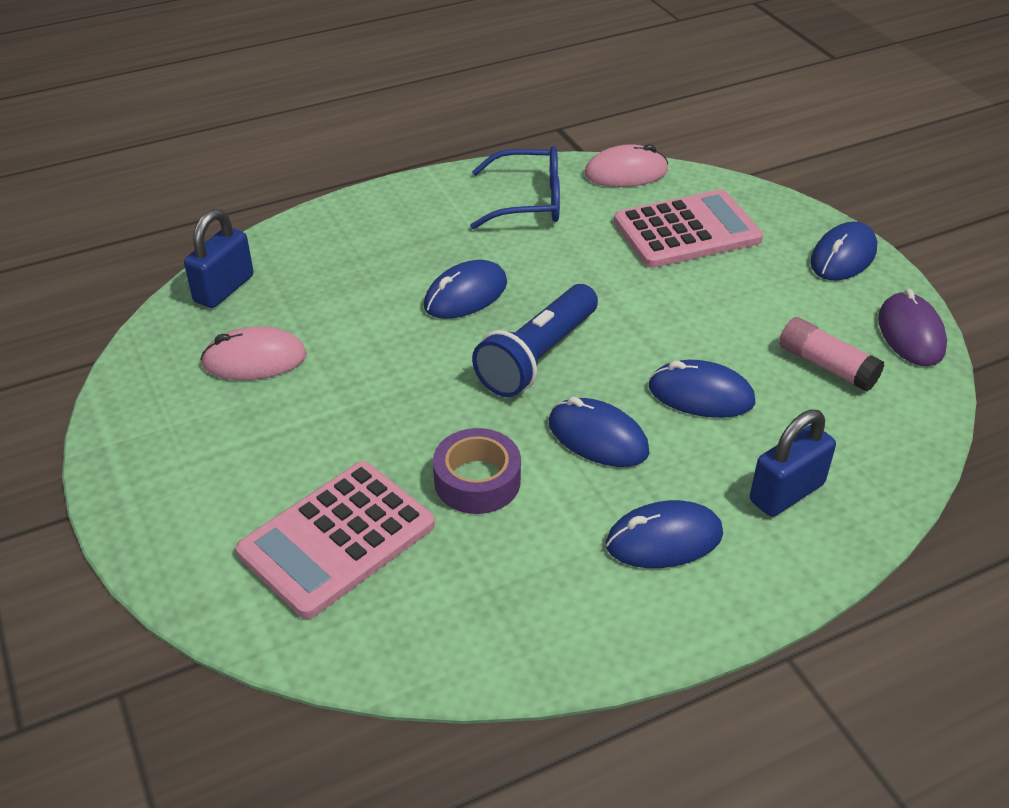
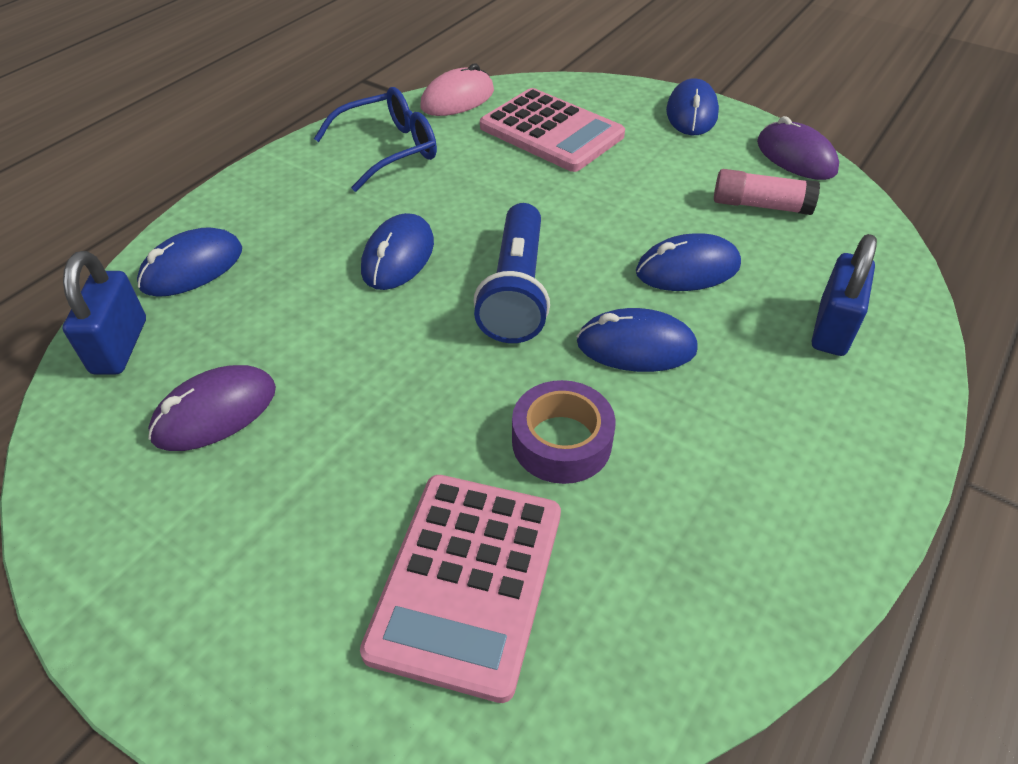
camera: 30 degrees left, 5 degrees up
pink mouse [200,326,307,380] -> purple mouse [148,365,276,451]
blue mouse [606,500,723,568] -> blue mouse moved to [137,227,242,297]
pink calculator [614,189,763,268] -> pink calculator turned 90 degrees clockwise [480,88,625,172]

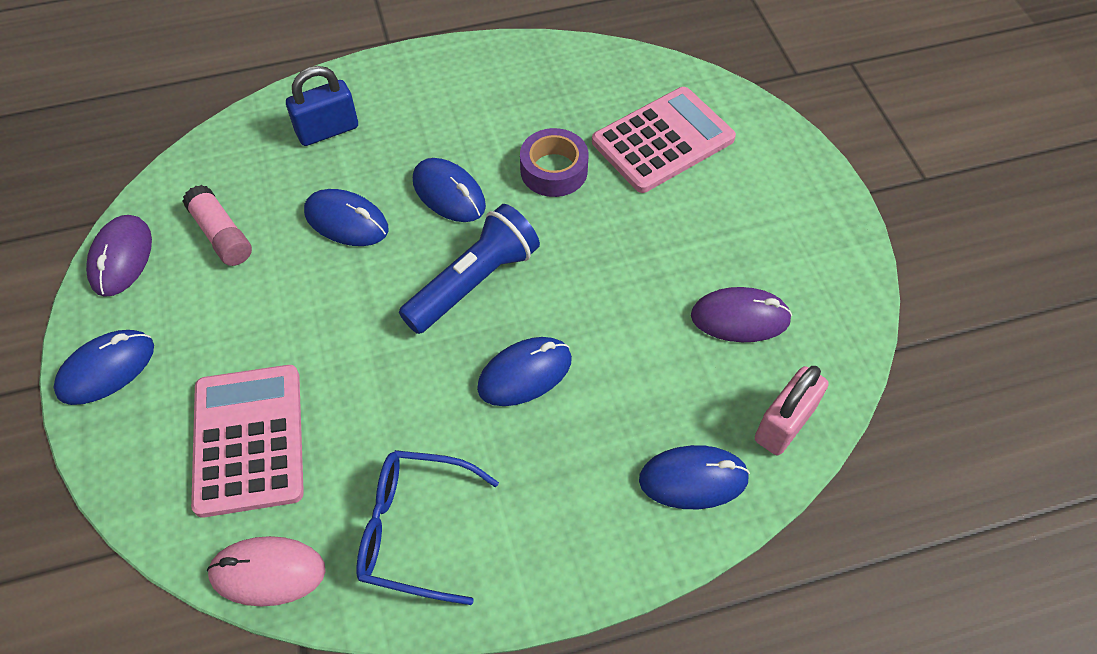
camera: 140 degrees left, 10 degrees up
blue padlock [63,251,146,375] -> pink padlock [755,366,829,455]

